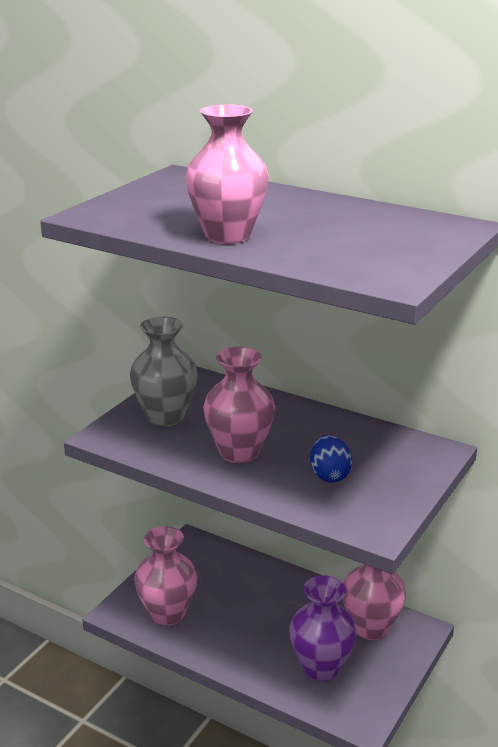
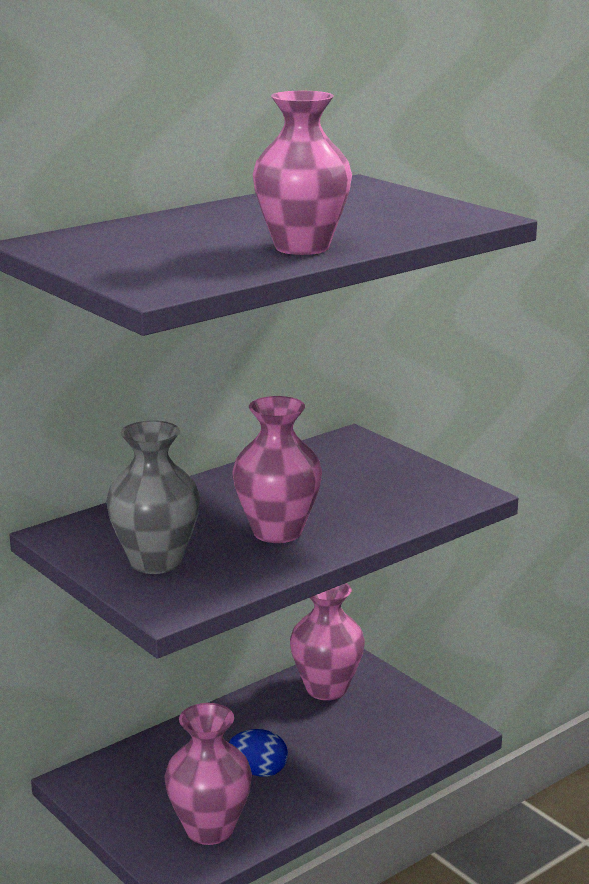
camera: 70 degrees left, 5 degrees down
purple vase [289,575,357,682] -> none
blue egg [310,435,352,483] -> blue egg moved to [229,729,288,777]

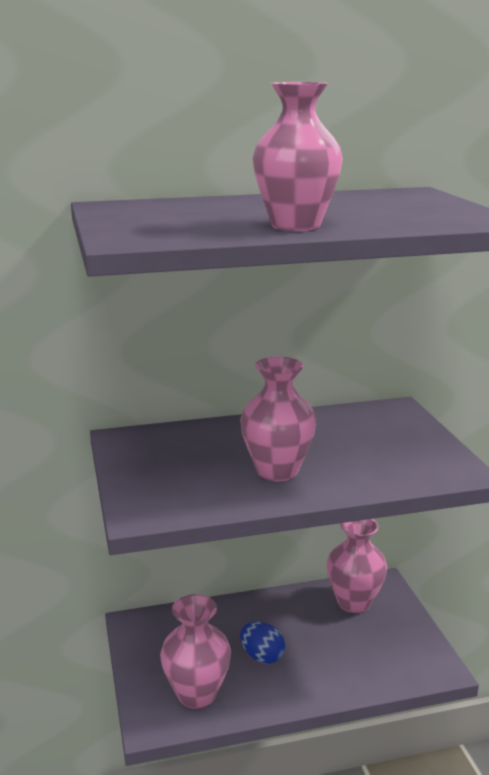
camera: 25 degrees right, 0 degrees up
grey vase [106,421,200,574] -> none

